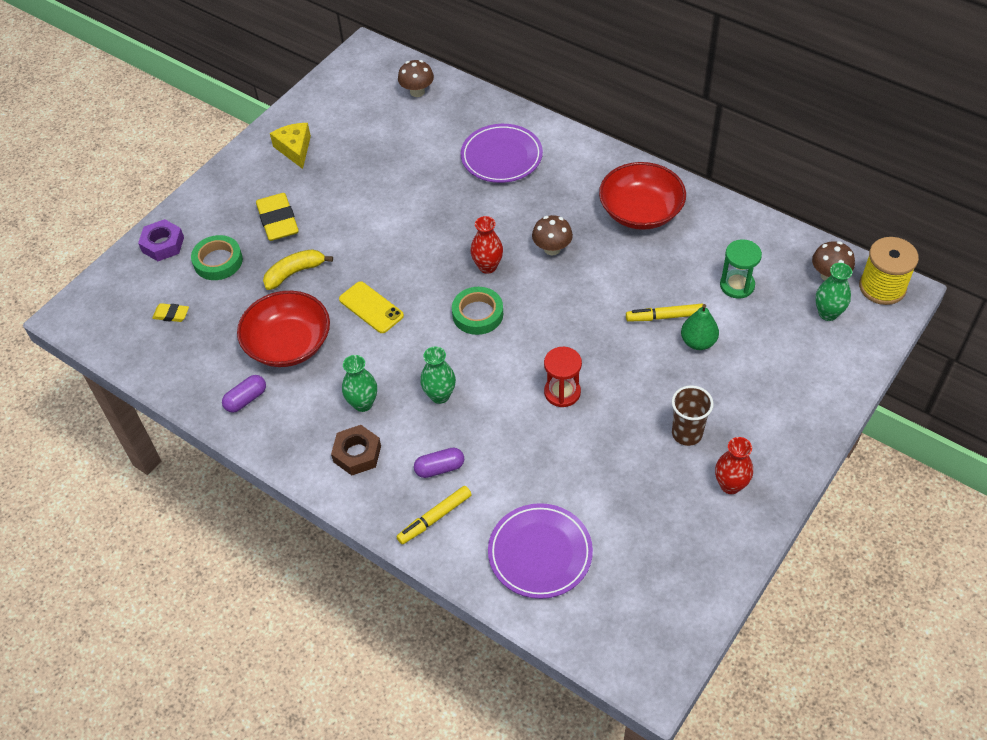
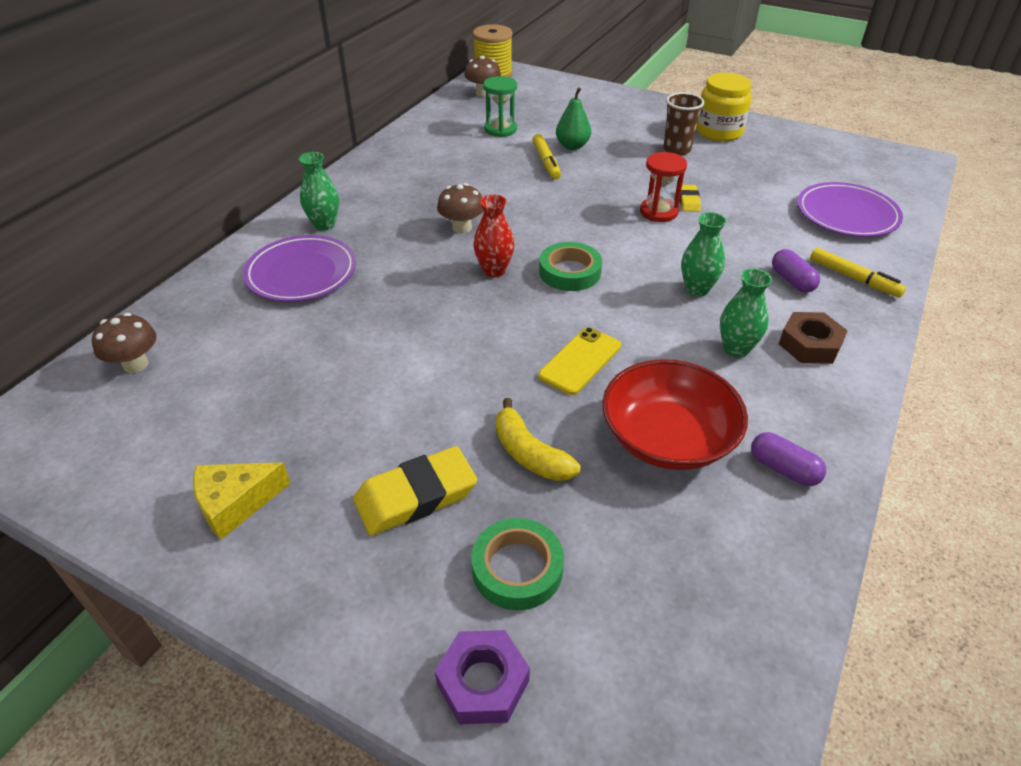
camera: 100 degrees left, 10 degrees down
yellow eraser [152,303,189,322] -> yellow eraser moved to [680,185,701,212]
red bowl [599,162,686,230] -> none
red vase [715,437,753,494] -> yellow jar [696,73,752,142]
green vase [816,263,852,321] -> green vase moved to [299,152,339,231]

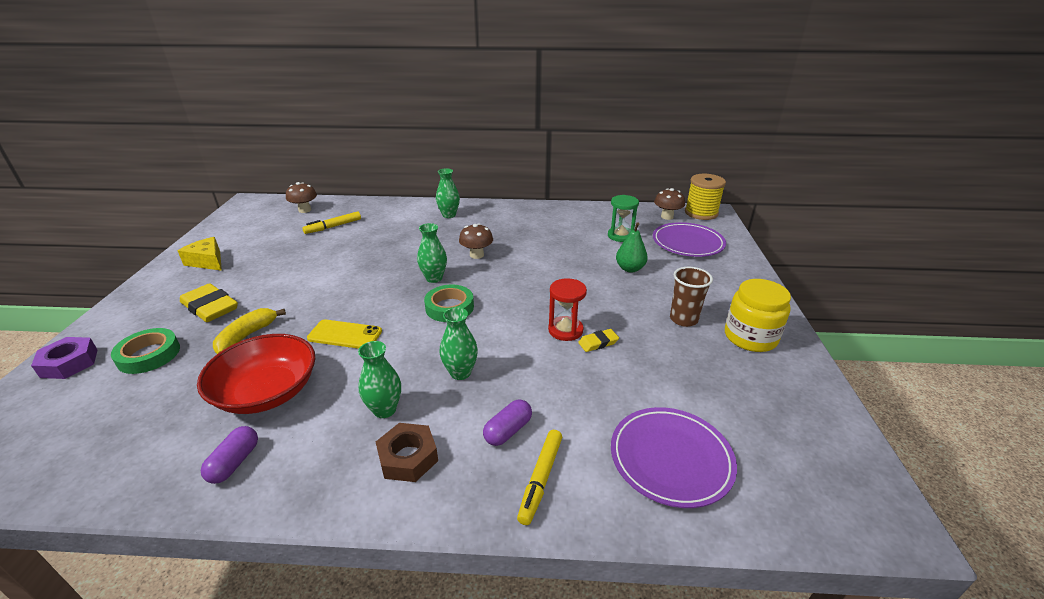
camera: 65 degrees right, 10 degrees down
purple plate [243,235,356,302] -> purple plate moved to [653,222,726,257]
red vase [473,194,514,277] -> green vase [417,223,447,283]
yellow marker [532,134,561,179] -> yellow marker moved to [302,211,361,234]

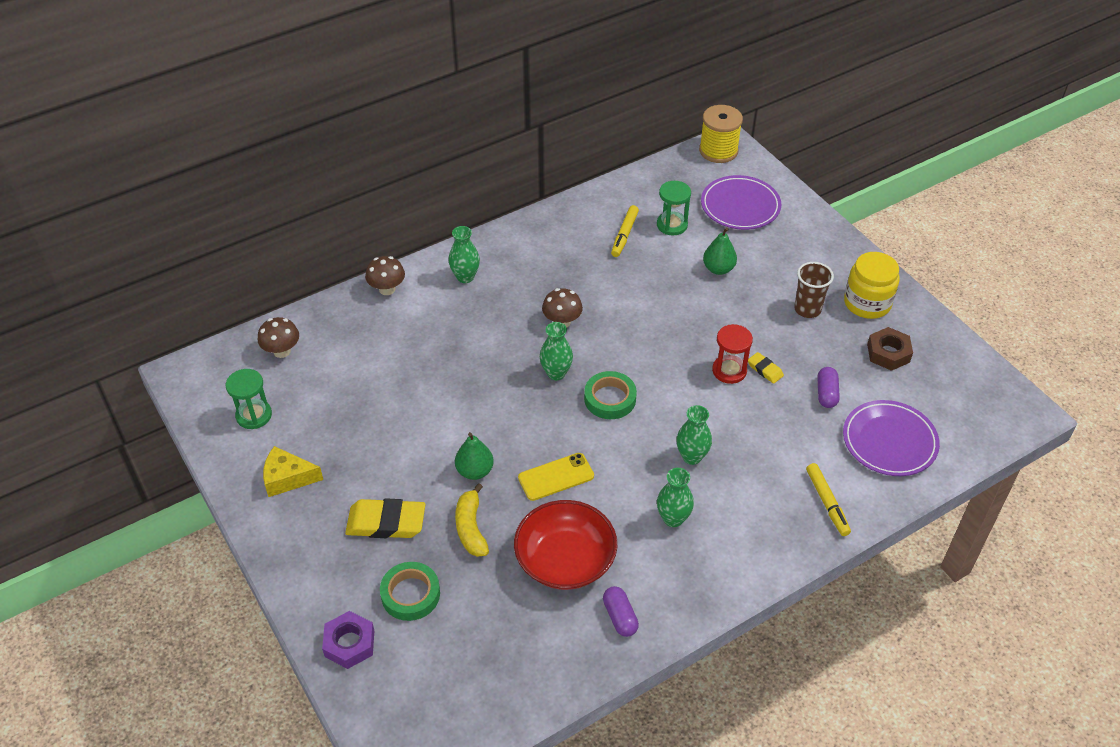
camera: 35 degrees left, 15 degrees up
yellow marker [302,211,361,234] -> yellow marker moved to [611,205,639,257]
brown nut [376,423,438,482] -> brown nut moved to [867,327,913,371]
purple capsule [483,399,532,446] -> purple capsule moved to [818,367,840,408]
yellow eraser [578,329,619,352] -> yellow eraser turned 75 degrees counterclockwise [748,352,784,384]
brown mushroom [654,188,685,220] -> brown mushroom moved to [365,256,405,295]
none -> green hourglass [226,369,272,429]
none -> green pear [455,432,494,480]

